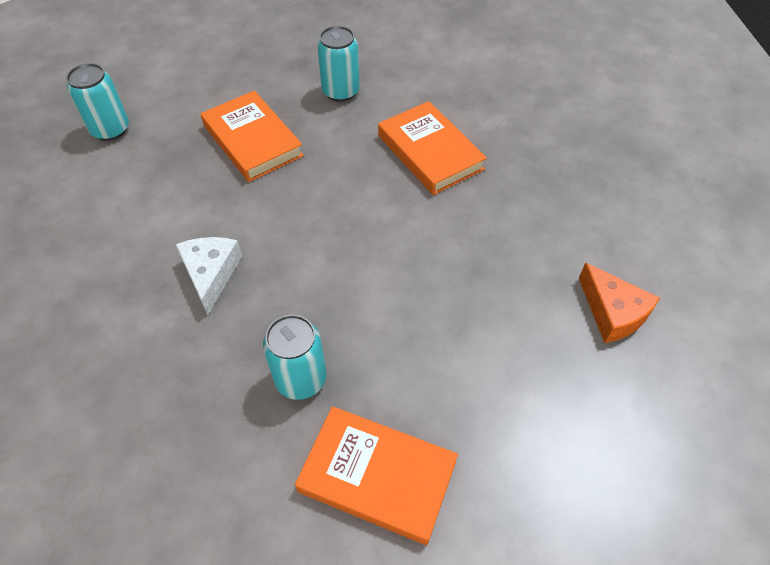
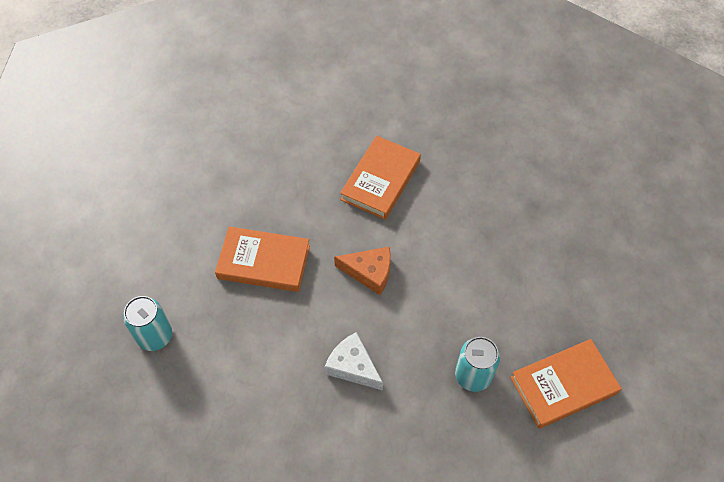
camera: 45 degrees left, 5 degrees up
turquoise can [317,26,360,102] -> none
orange book [378,101,487,195] -> orange book turned 75 degrees counterclockwise [340,136,421,220]
orange cheese [579,263,660,343] -> orange cheese moved to [334,247,391,295]

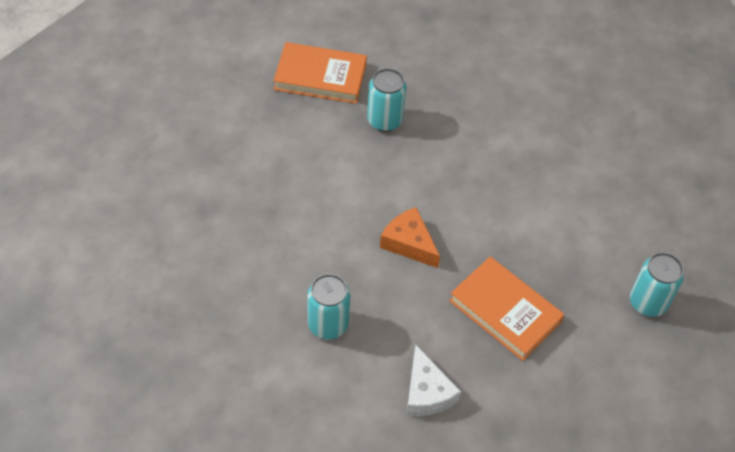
camera: 150 degrees left, 5 degrees down
white cheese [325,332,383,390] -> white cheese moved to [406,345,461,416]
orange book [340,136,421,220] -> turquoise can [308,274,350,339]

